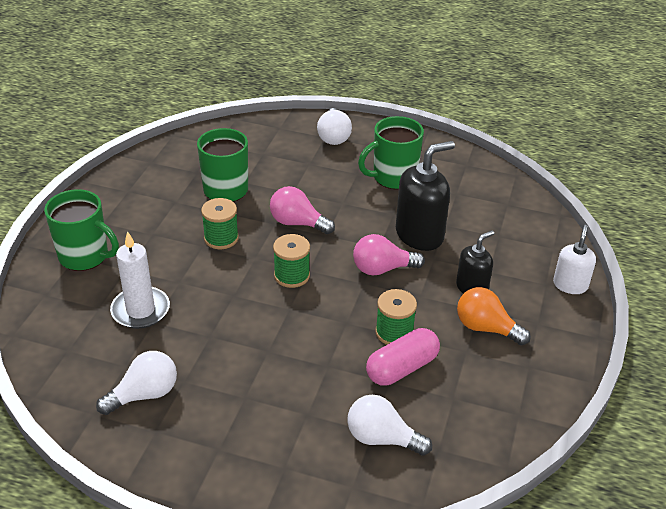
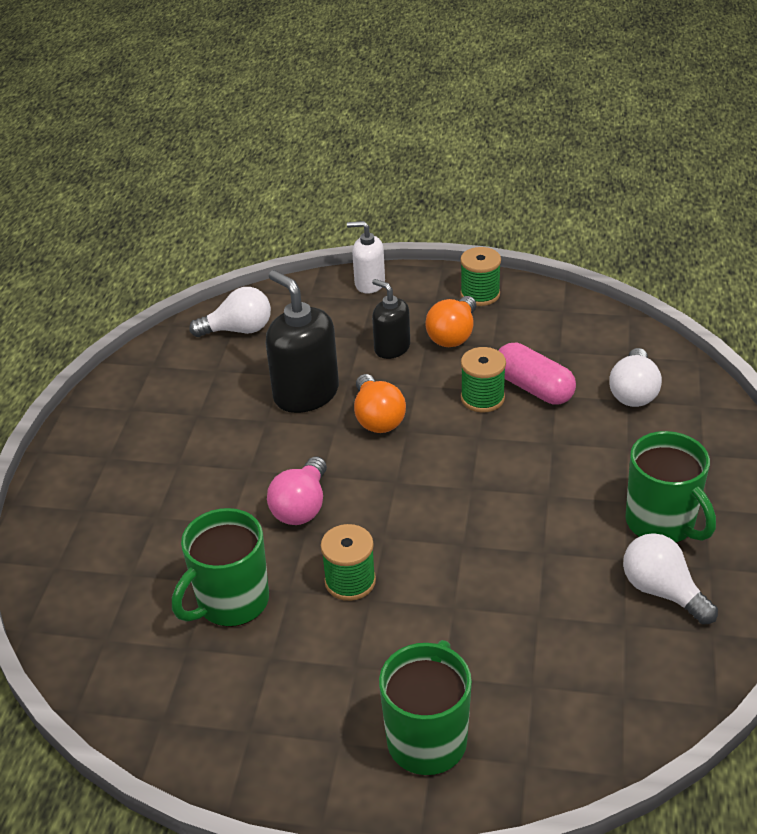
camera: 95 degrees left, 0 degrees up
white candle [110,231,170,329] -> none
green spool [273,234,310,288] -> green spool moved to [460,247,501,306]
white light bulb [317,108,352,145] -> white light bulb moved to [189,287,271,337]
pink light bulb [353,234,425,275] -> orange light bulb [354,374,406,433]
green mug [358,116,424,189] -> green mug moved to [625,431,716,543]

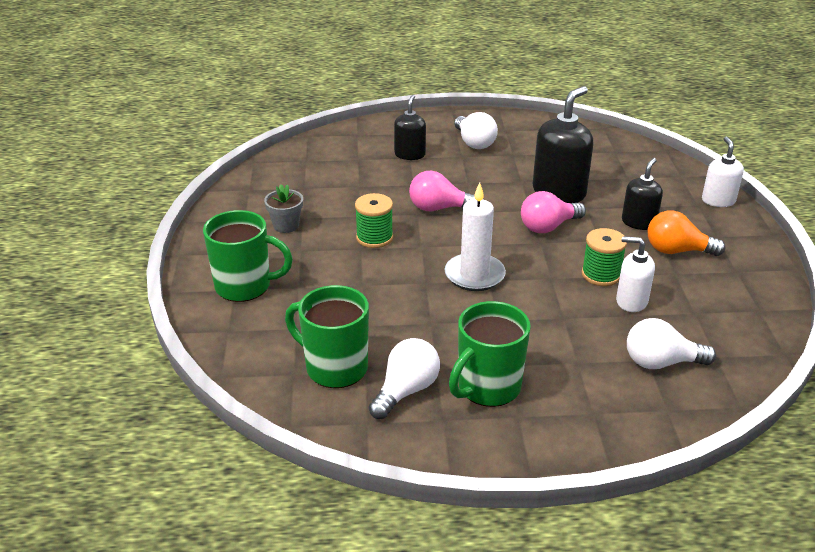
camera: 75 degrees right, 5 degrees down
green mug [172,508,269,627] -> green mug moved to [285,285,369,388]
white light bulb [189,287,271,337] -> white light bulb moved to [454,112,498,149]
orange light bulb [354,374,406,433] -> pink light bulb [521,191,586,233]
green spool [460,247,501,306] -> none
pink capsule [498,343,576,405] -> white soap dispenser [616,236,655,312]
none -> grey flower pot [264,184,303,233]
none -> black soap dispenser [394,95,426,160]
none -> white candle [444,183,506,291]

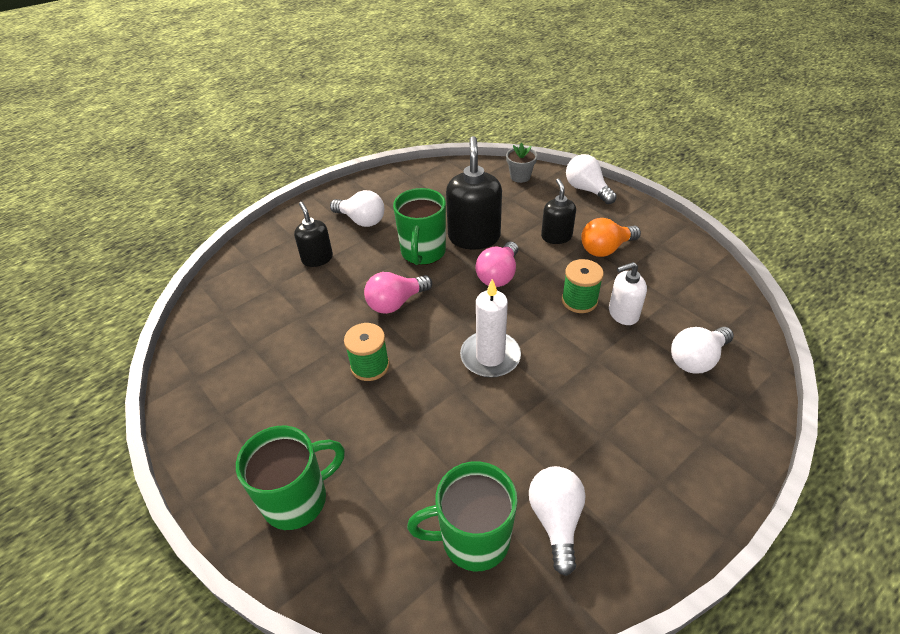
camera: 35 degrees left, 10 degrees up
grey flower pot [264,184,303,233] -> grey flower pot moved to [506,142,537,183]
green mug [449,301,531,407] -> green mug moved to [393,188,446,265]
white soap dispenser [702,137,744,207] -> white light bulb [566,154,617,204]

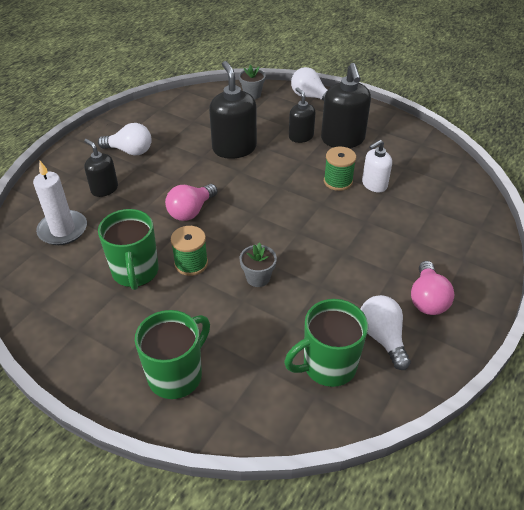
camera: 20 degrees left, 0 degrees up
green mug [393,188,446,265] -> green mug moved to [98,209,159,290]
white candle [460,279,521,378] -> white candle moved to [33,161,87,245]
pink light bulb [476,242,518,287] -> pink light bulb moved to [411,261,454,315]
orange light bulb [581,218,641,257] -> black soap dispenser [321,63,371,148]
white light bulb [671,327,734,374] -> none
none -> grey flower pot [240,242,277,287]

